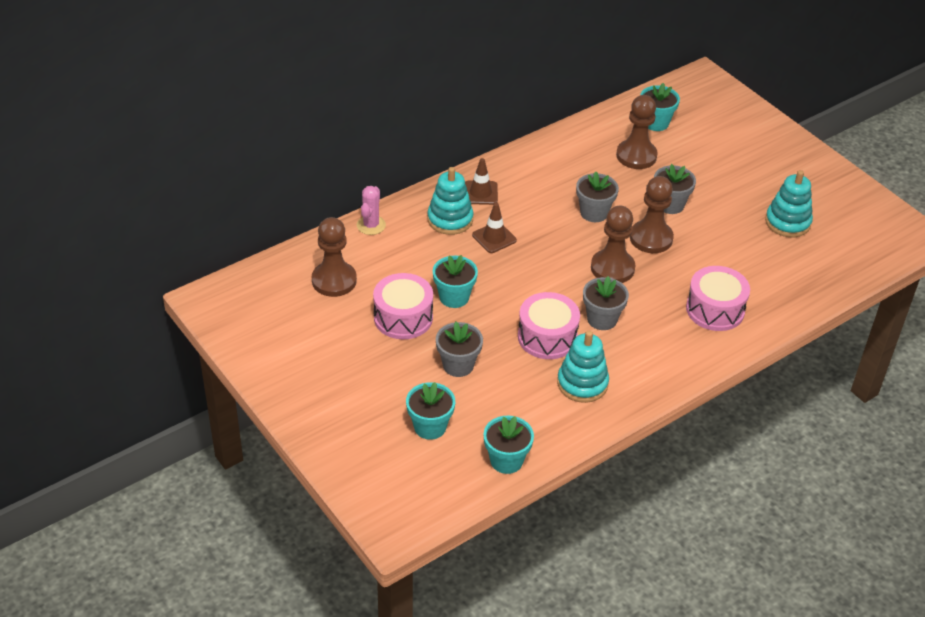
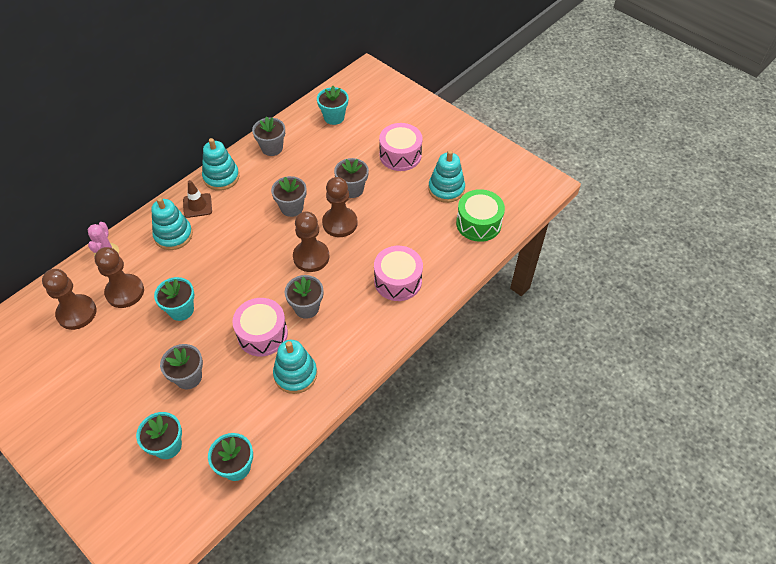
camera: 10 degrees left, 10 degrees up
pink drum [373,273,433,339] -> pink drum moved to [379,123,423,171]
brown traffic cone [472,203,517,253] -> none
brown pawn [616,95,658,169] -> brown pawn moved to [95,247,144,308]
none -> turquoise stacking toy [202,138,239,191]
none -> grey flower pot [252,116,285,156]
none -> green drum [456,189,505,242]

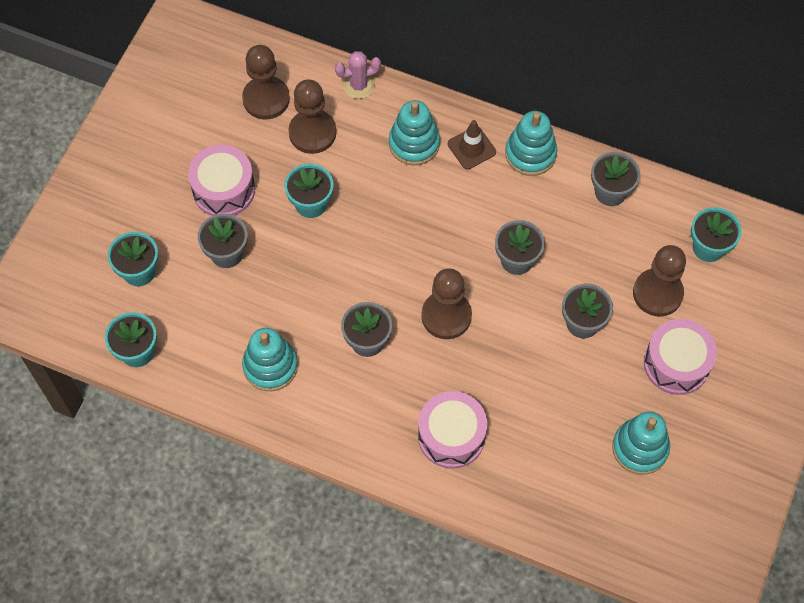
camera: 70 degrees right, 10 degrees up
pink drum [232,298,288,356] -> pink drum moved to [188,145,255,216]
brown pawn [322,177,358,237] -> brown pawn moved to [633,245,686,317]
green drum [456,189,505,242] -> none

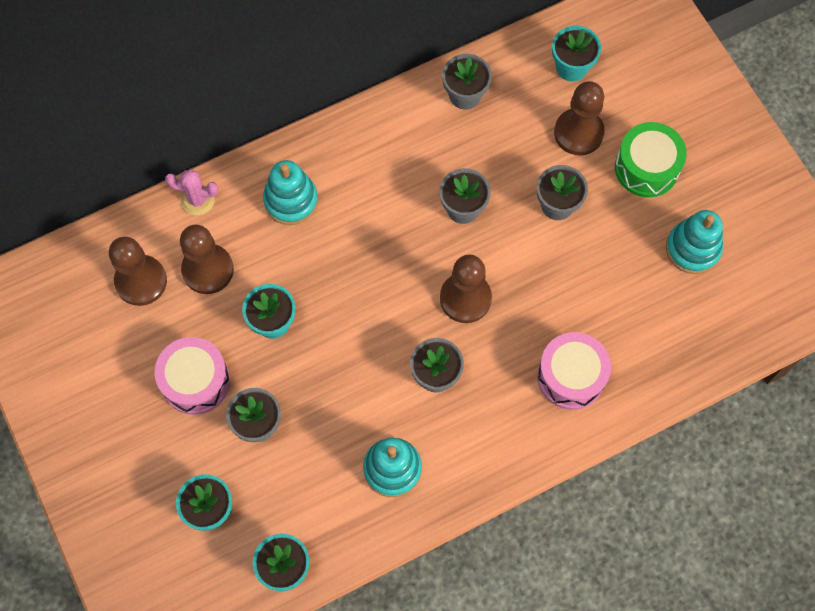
camera: 50 degrees left, 5 degrees up
pink cactus [335,51,381,99] -> pink cactus turned 75 degrees clockwise [165,169,218,215]
brown traffic cone [448,120,496,169] -> none
turquoise stacking toy [505,111,557,176] -> none
pink drum [644,319,717,395] -> green drum [615,122,687,198]

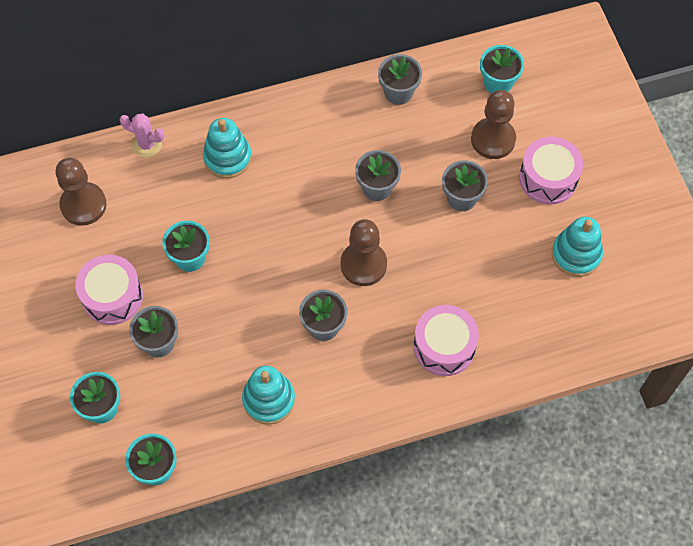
camera: 10 degrees right, 5 degrees down
brown pawn [180,225,234,294] -> none
green drum [615,122,687,198] -> pink drum [519,137,583,205]

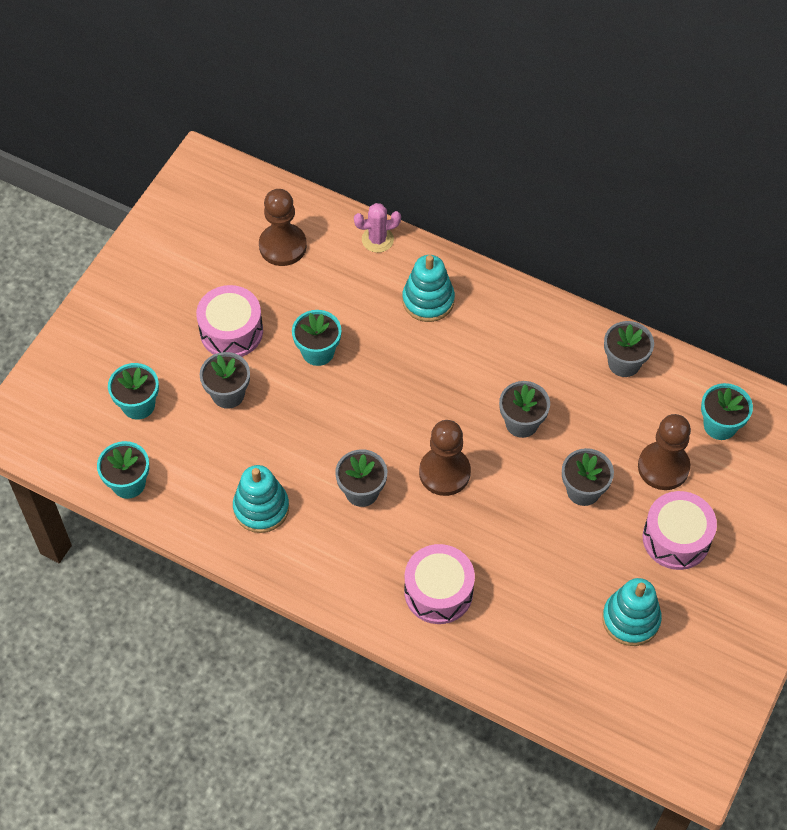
camera: 45 degrees right, 5 degrees down
pink cactus [120,114,165,158] -> pink cactus turned 75 degrees counterclockwise [354,203,401,253]

